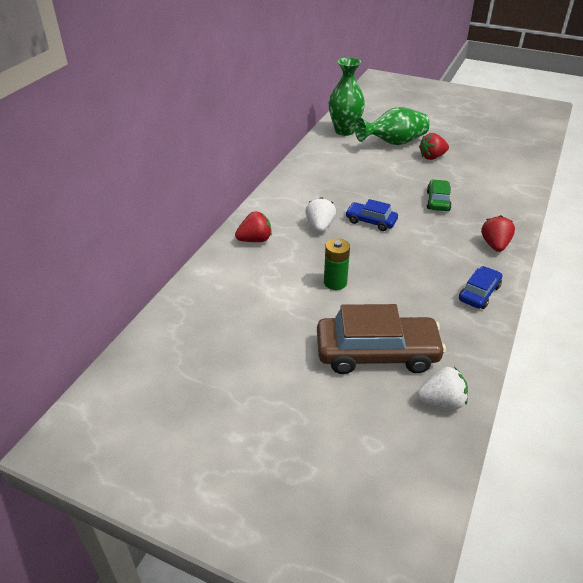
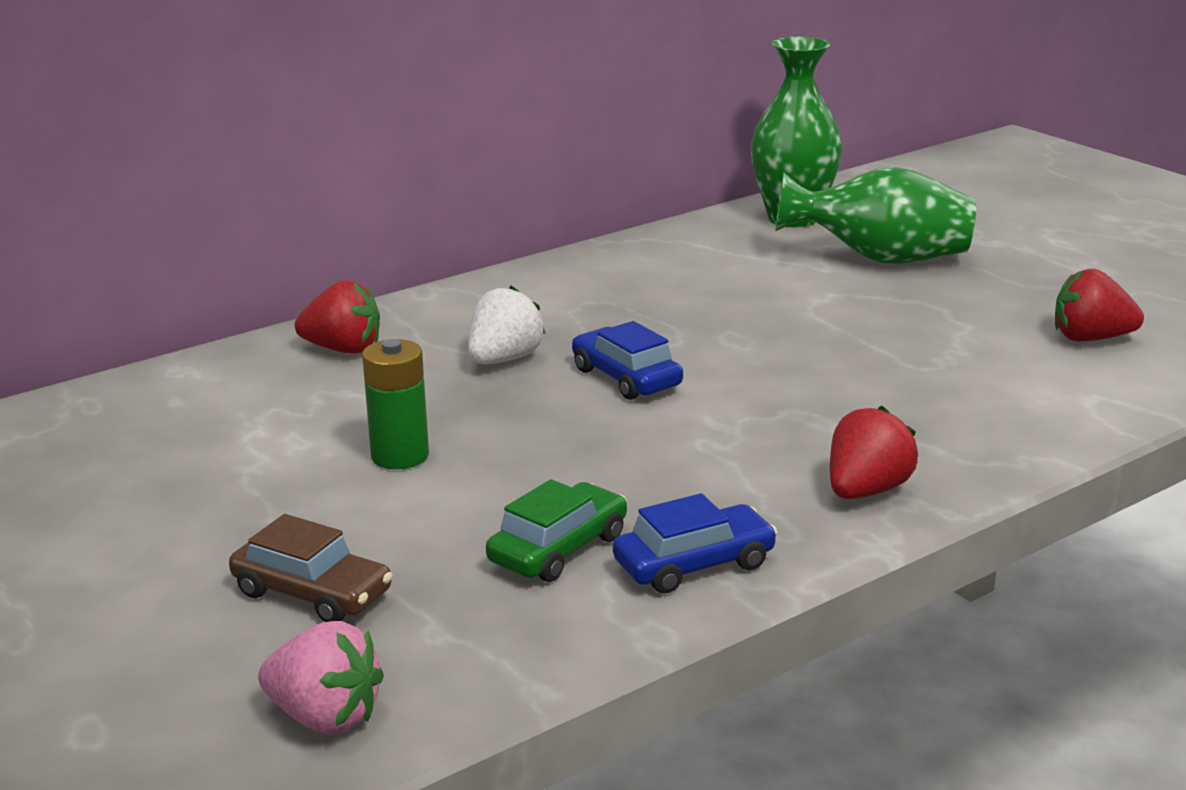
camera: 30 degrees right, 15 degrees down
brown car [317,304,446,374] -> brown car [229,514,393,622], size x0.53
white strawberry [417,367,468,409] -> pink strawberry [258,621,384,734]
red strawberry [419,133,449,160] -> red strawberry moved to [1055,269,1144,342]
green car [427,179,452,211] -> green car moved to [486,479,627,582]

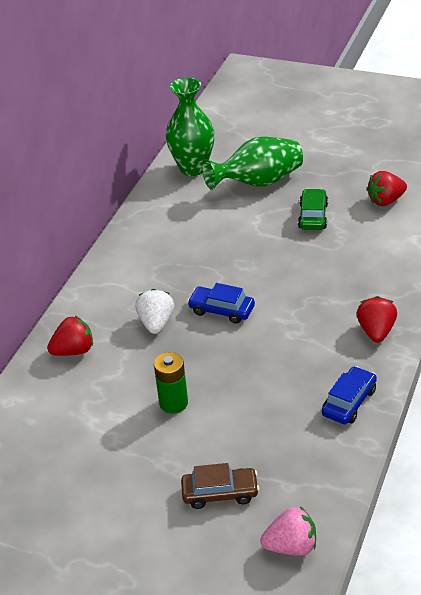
camera: 30 degrees left, 15 degrees up
green car [486,479,627,582] -> green car moved to [298,189,328,230]

